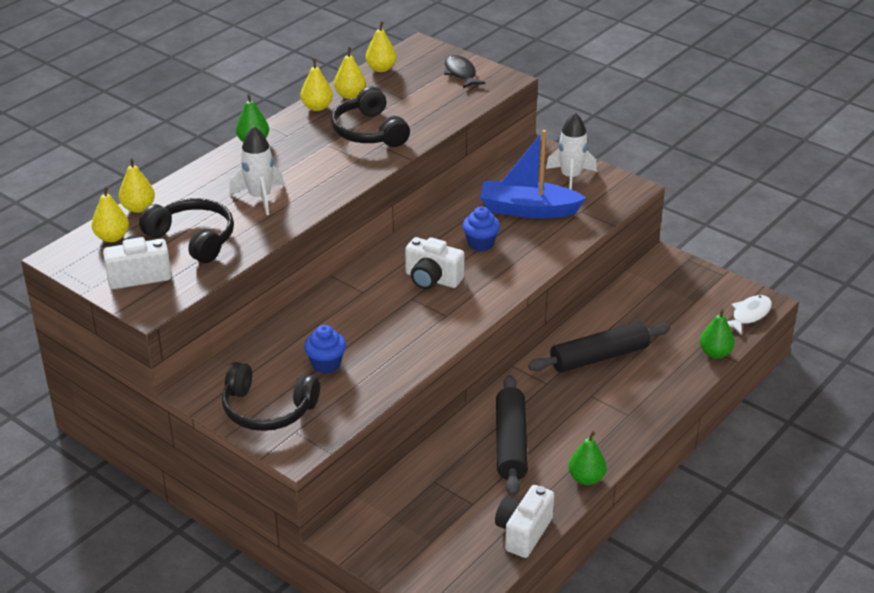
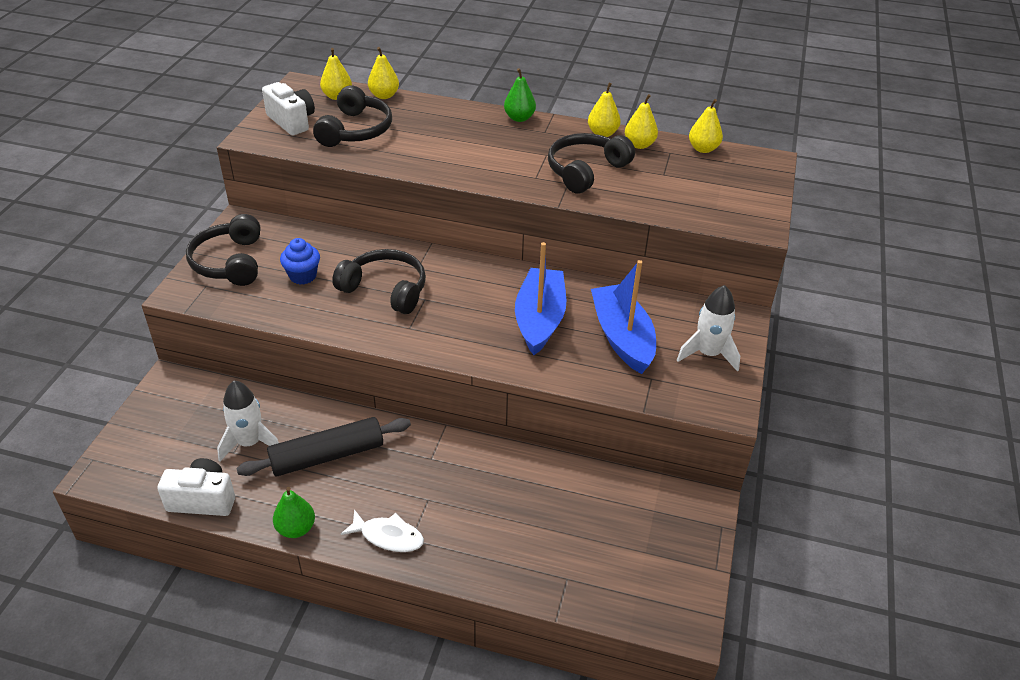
camera: 65 degrees right, 5 degrees up
white rocket [229,126,284,215] -> white rocket moved to [217,381,279,461]
white camera [405,237,464,289] -> none
black fish [444,55,485,88] -> none
blue cupcake [463,206,500,251] -> blue boat [515,242,566,355]
black rolling pin [528,321,670,373] -> none
green pear [700,309,735,359] -> none
white fish [727,295,772,335] -> white fish moved to [341,509,424,552]
none -> black headphones [332,249,426,314]

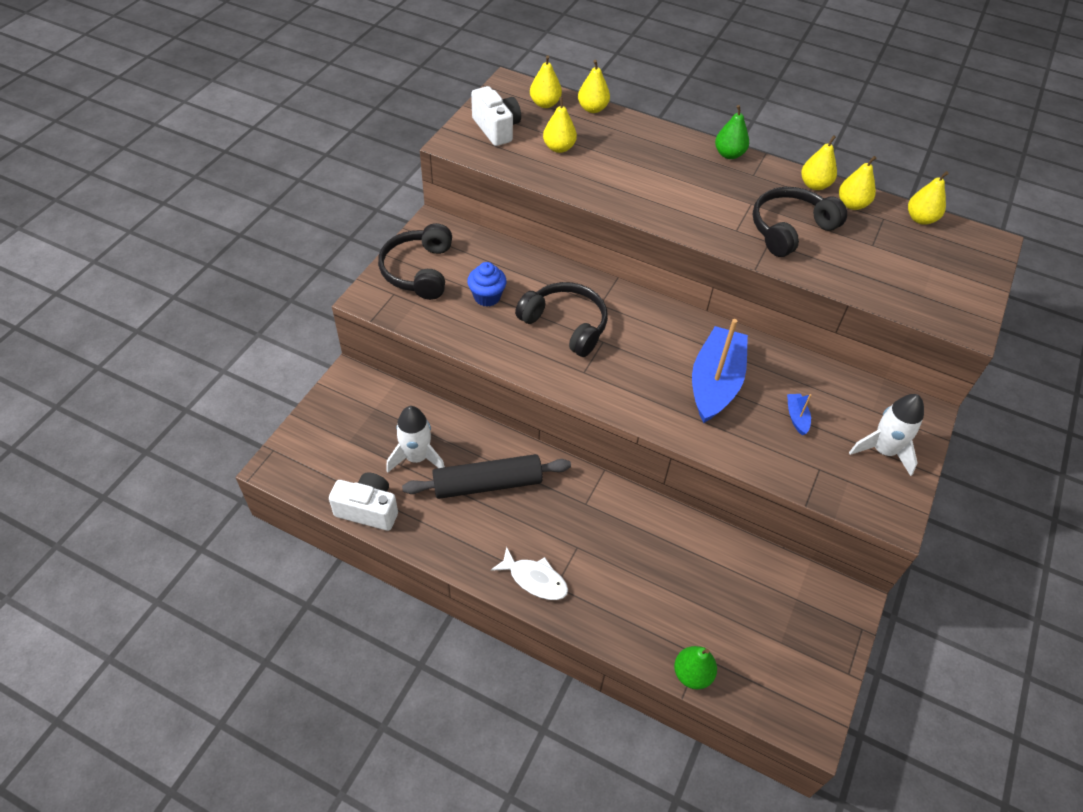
camera: 10 degrees right, 10 degrees up
green pear [273,487,315,538] -> green pear moved to [674,646,717,689]
black headphones [313,85,392,147] -> yellow pear [543,97,577,153]
blue boat [591,260,656,374] -> blue boat [787,394,811,435], size x0.41

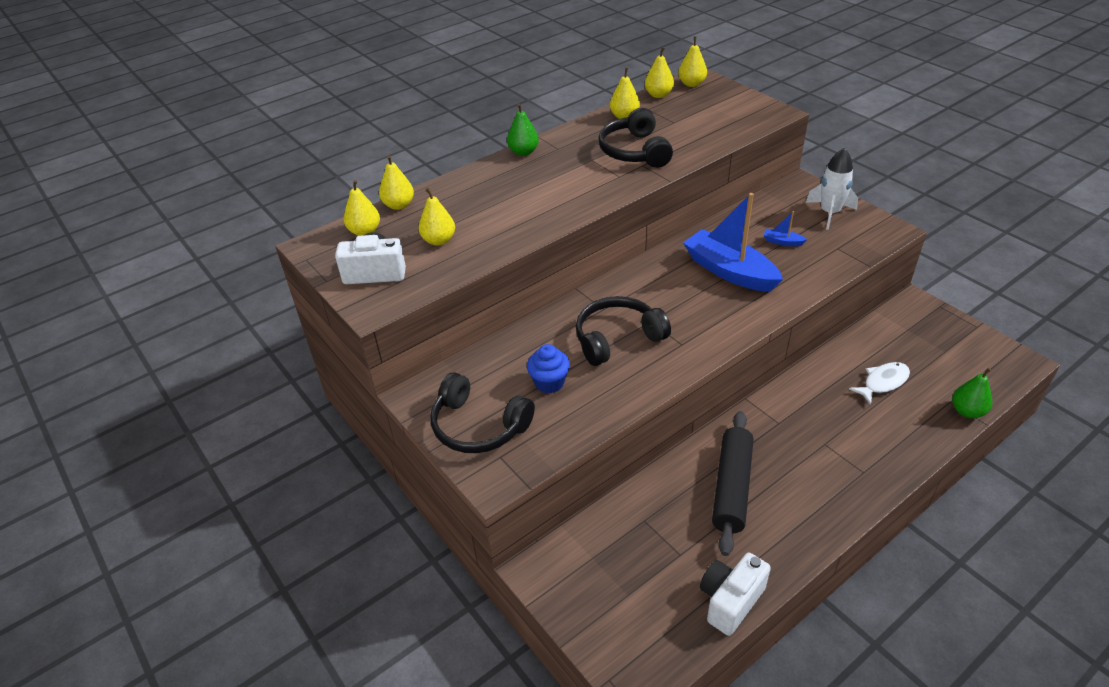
camera: 60 degrees left, 10 degrees down
white rocket [386,406,445,473] -> none
white fish [491,547,568,600] -> white fish moved to [849,362,910,405]
yellow pear [801,135,837,190] -> yellow pear moved to [678,37,707,87]

